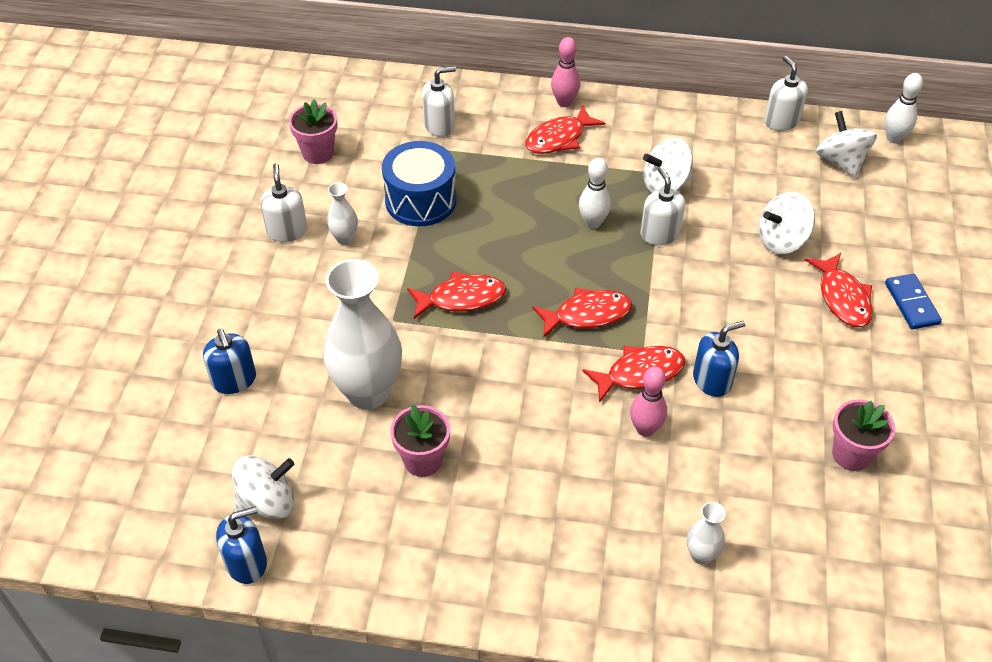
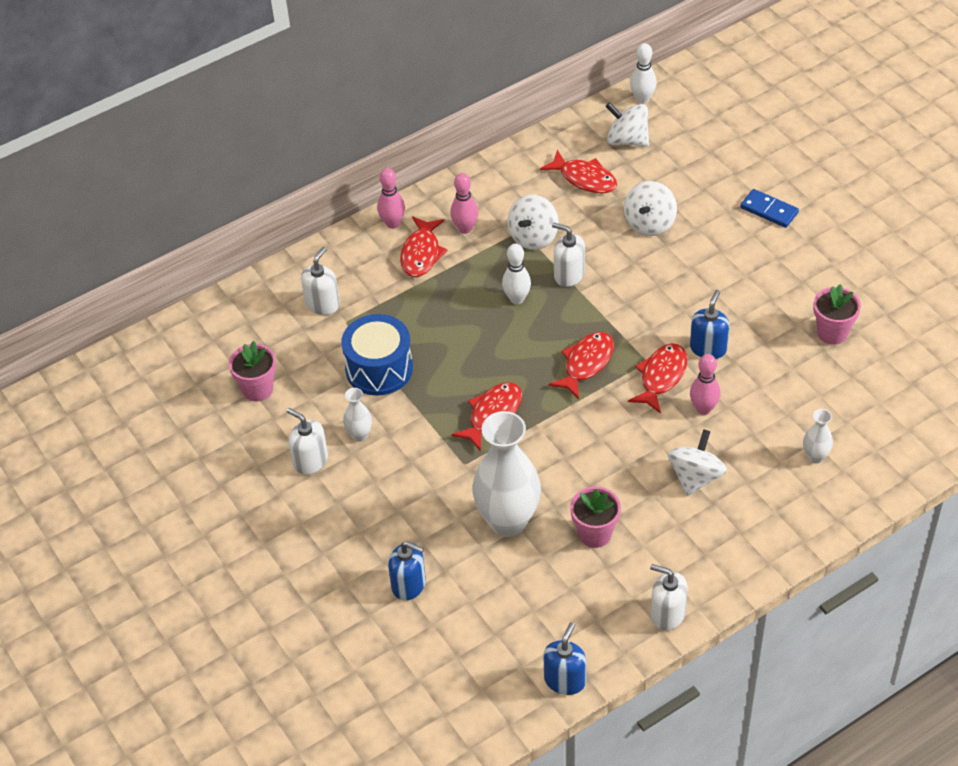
camera: 40 degrees left, 0 degrees up
white spinning top [232,455,294,519] -> white spinning top moved to [668,429,727,496]
white soap dispenser [764,56,808,131] -> white soap dispenser moved to [650,564,688,630]
red fish [805,253,873,327] -> red fish moved to [540,150,617,193]
none -> pink bowling pin [450,173,478,234]

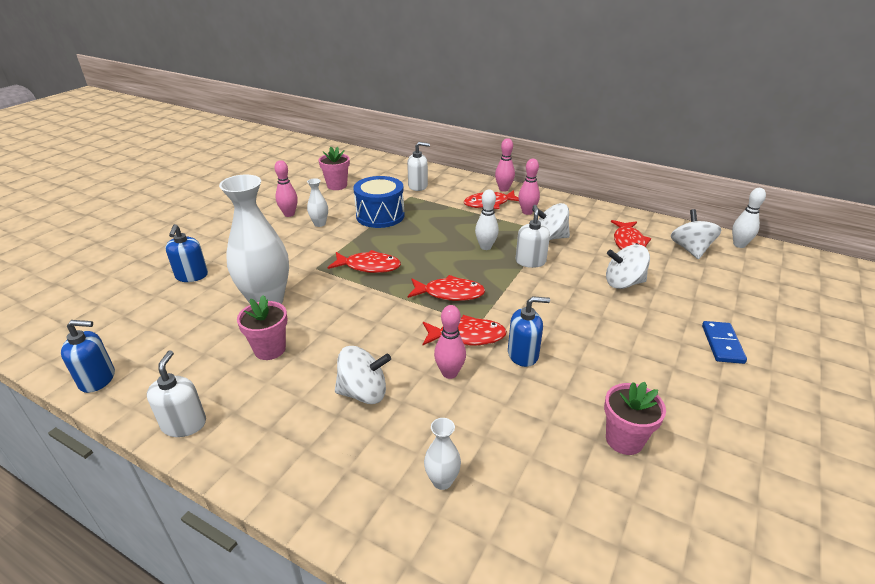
camera: 60 degrees right, 15 degrees down
white soap dispenser [287,408,328,475] -> pink bowling pin [275,160,298,217]

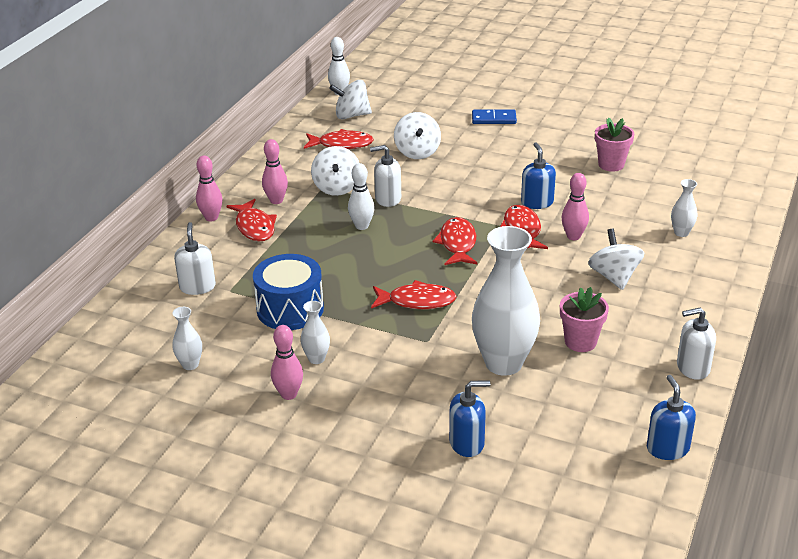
camera: 95 degrees left, 0 degrees up
pink flower pot [319,147,350,190] -> white vase [172,307,202,370]
red fish [328,250,401,273] -> red fish turned 90 degrees clockwise [371,280,457,309]

